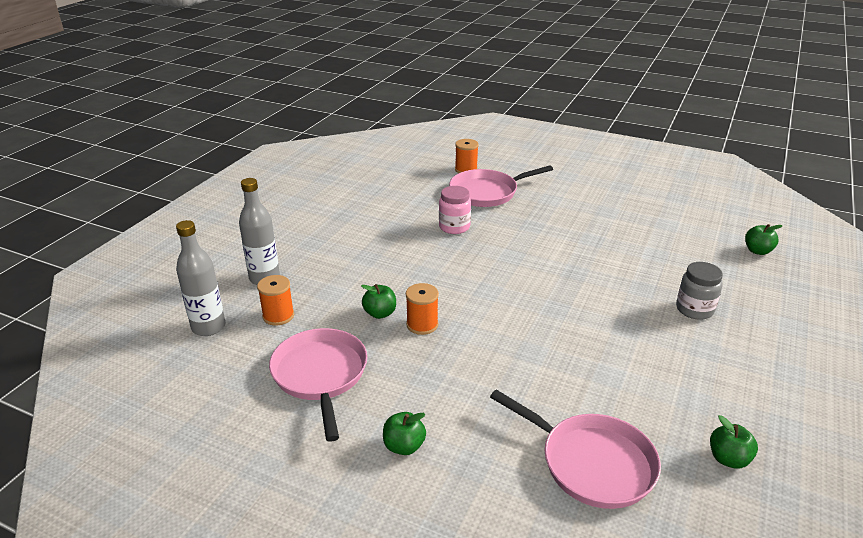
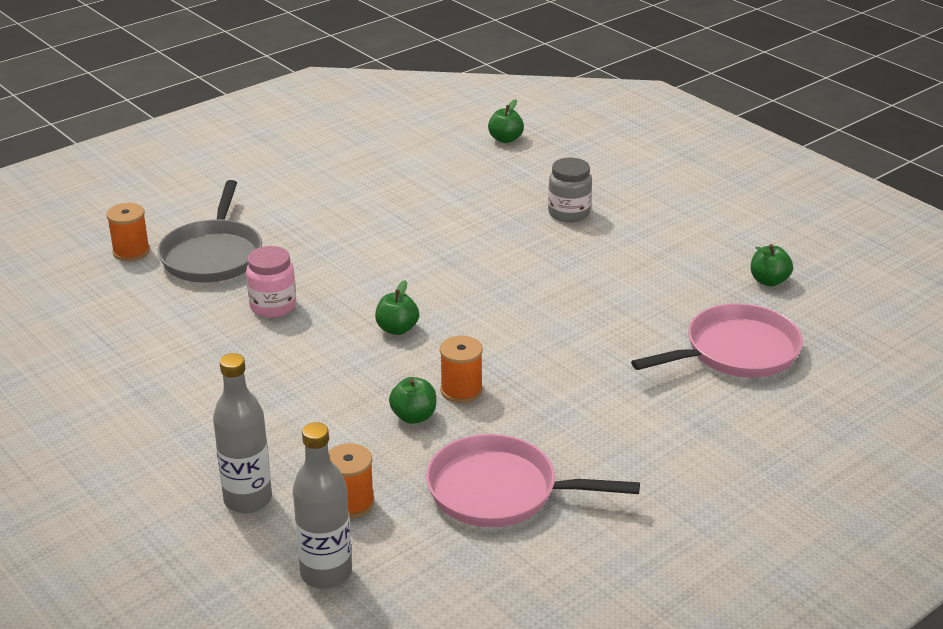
camera: 65 degrees left, 0 degrees up
green apple [383,412,426,455] -> green apple moved to [375,280,419,335]
pink pan [449,166,553,207] -> grey pan [158,180,262,283]

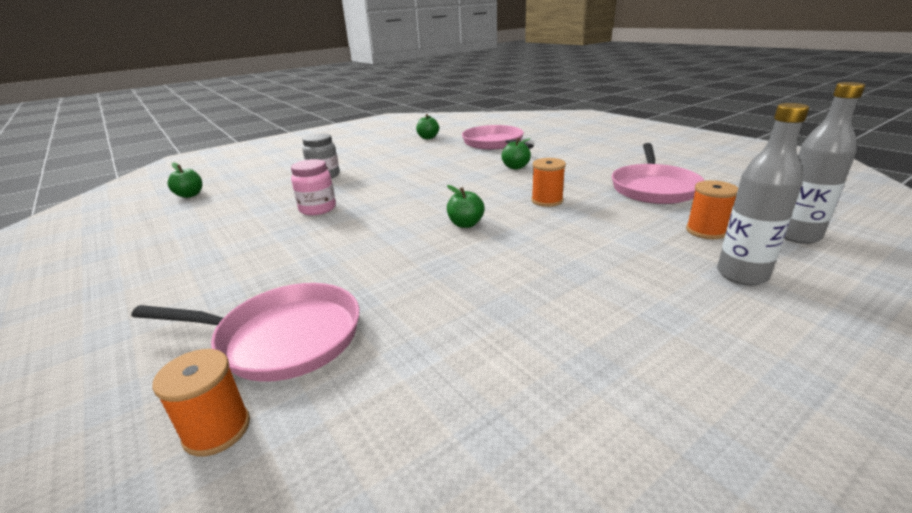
camera: 85 degrees left, 5 degrees down
grey pan [158,180,262,283] -> pink pan [131,283,360,382]
pink jar [246,246,296,318] -> pink jar moved to [291,159,336,216]
green apple [389,377,436,424] -> green apple moved to [501,138,531,169]

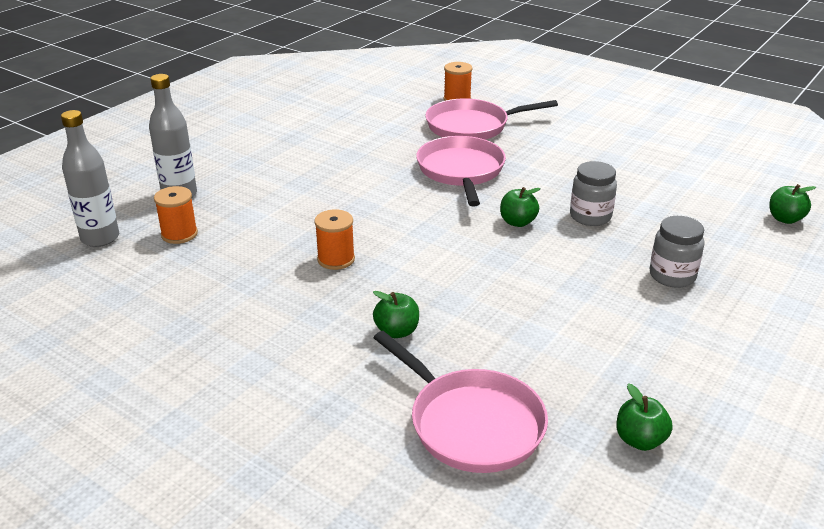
camera: 160 degrees right, 5 degrees up
pink jar [291,159,336,216] -> grey jar [570,161,617,226]
green apple [447,185,485,228] -> green apple moved to [500,187,541,227]
pink pan [612,143,705,204] -> pink pan moved to [416,136,506,206]

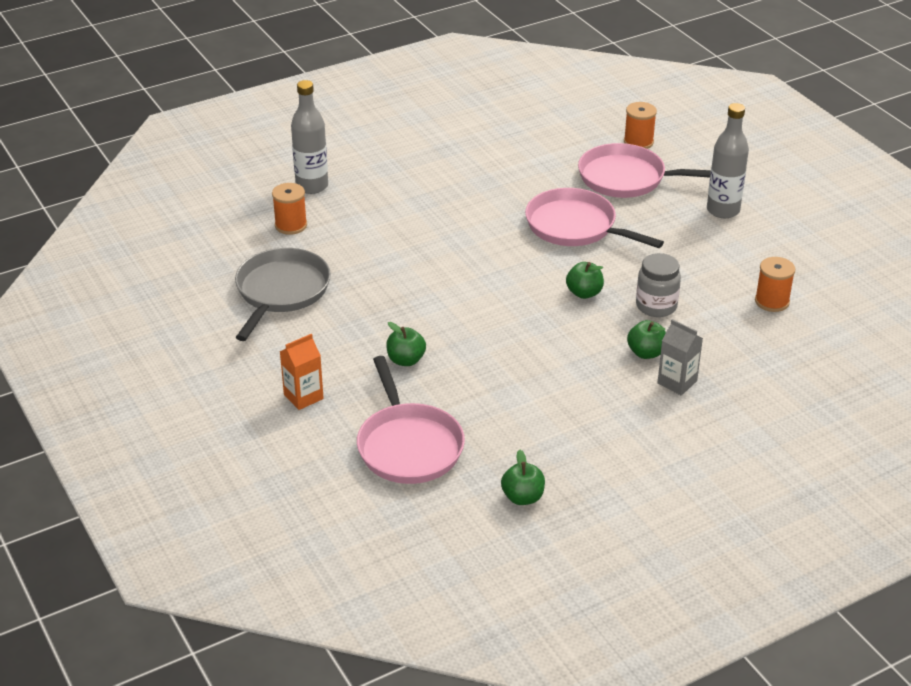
camera: 25 degrees right, 5 degrees up
grey bottle [61,110,119,247] -> grey bottle moved to [707,103,749,218]
orange spool [314,209,355,270] -> orange spool moved to [755,257,795,312]
pink pan [416,136,506,206] -> pink pan turned 75 degrees counterclockwise [525,188,664,248]
grey jar [650,216,705,288] -> grey carton [657,319,703,395]
green apple [769,184,816,224] -> green apple moved to [627,320,666,359]
none -> grey pan [235,248,331,341]
none -> orange carton [280,334,324,410]

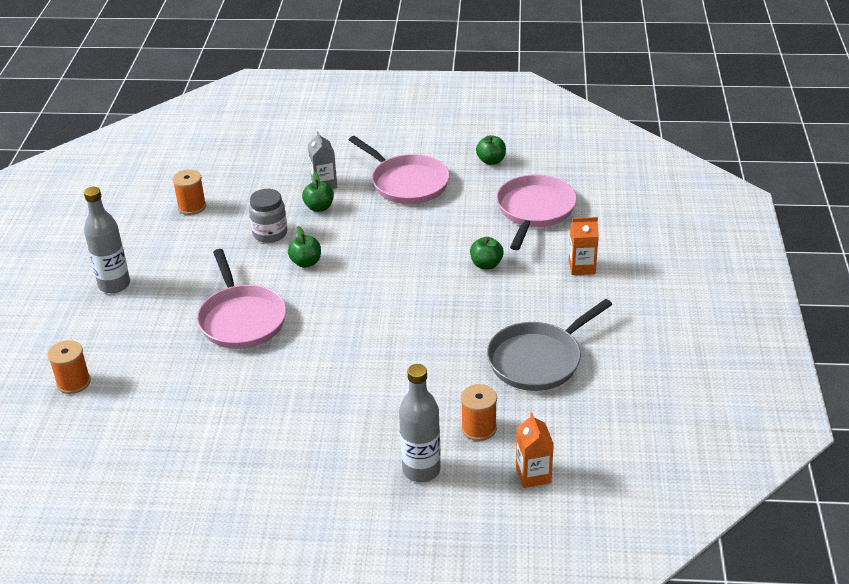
camera: 145 degrees left, 0 degrees up
pink pan [578,143,711,198] -> pink pan moved to [349,136,450,204]
none -> orange carton [516,413,554,488]

